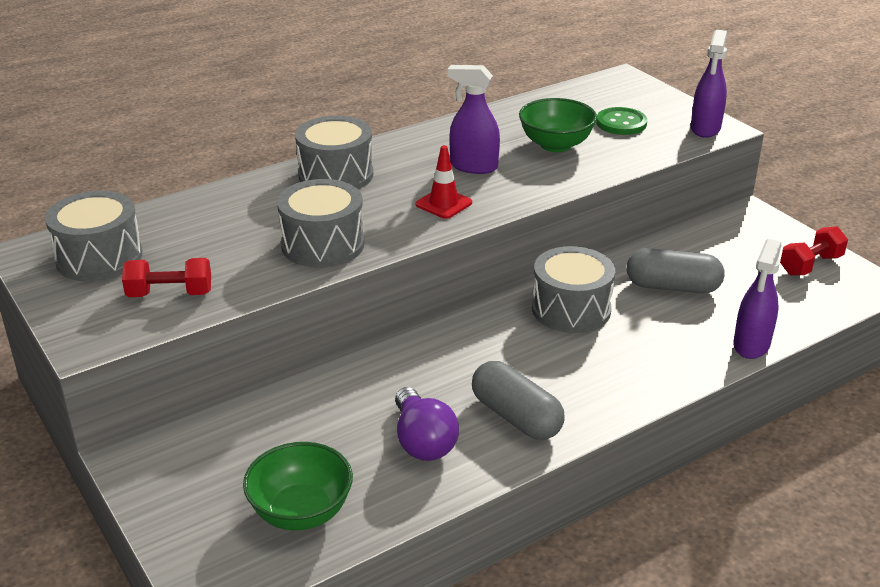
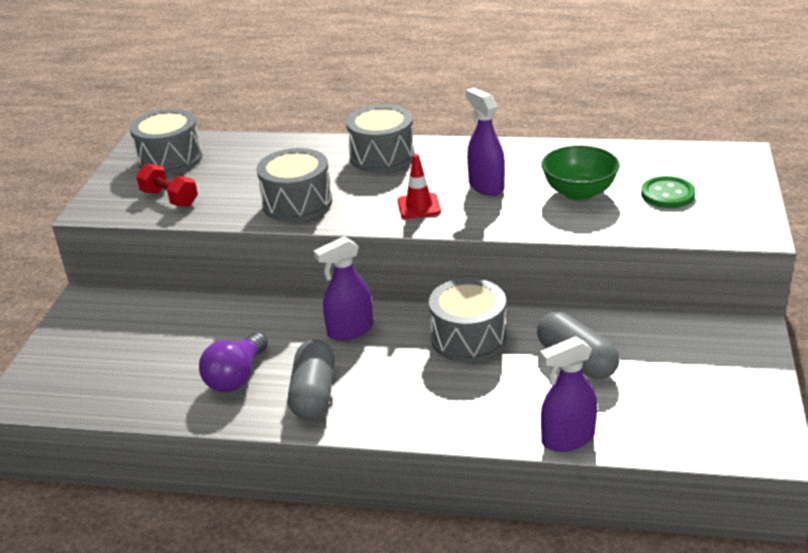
camera: 45 degrees right, 0 degrees up
green bowl [243,442,353,530] -> none
purple spray bottle [691,30,727,138] -> purple spray bottle moved to [314,237,373,341]
red dumbbell [780,226,848,276] -> none

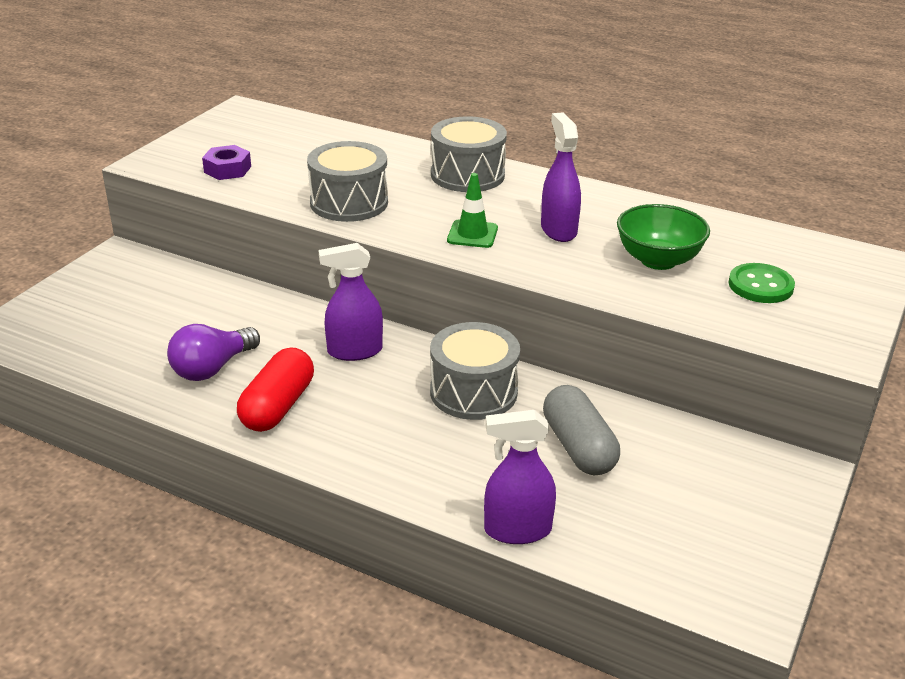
camera: 15 degrees right, 0 degrees up
grey drum [130,109,202,175] -> none
red dumbbell [136,164,198,207] -> purple nut [202,145,251,180]
grey capsule [288,340,335,420] -> red capsule [237,348,314,432]
red traffic cone [398,154,441,219] -> green traffic cone [447,173,498,248]

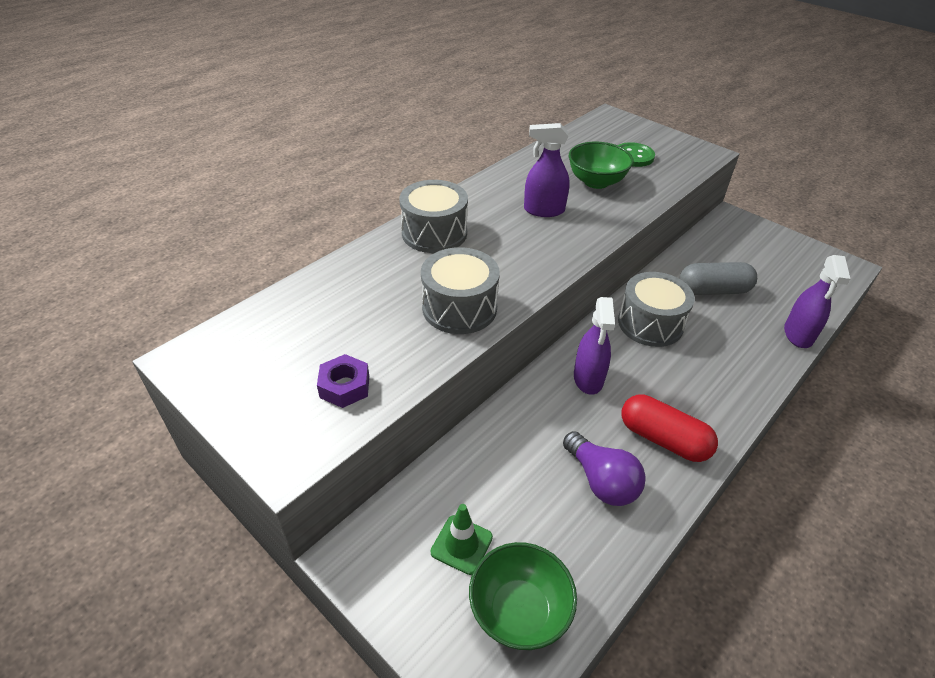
camera: 75 degrees left, 10 degrees up
green traffic cone [447,173,498,248] -> green traffic cone moved to [430,504,493,575]
none -> green bowl [469,542,577,650]

